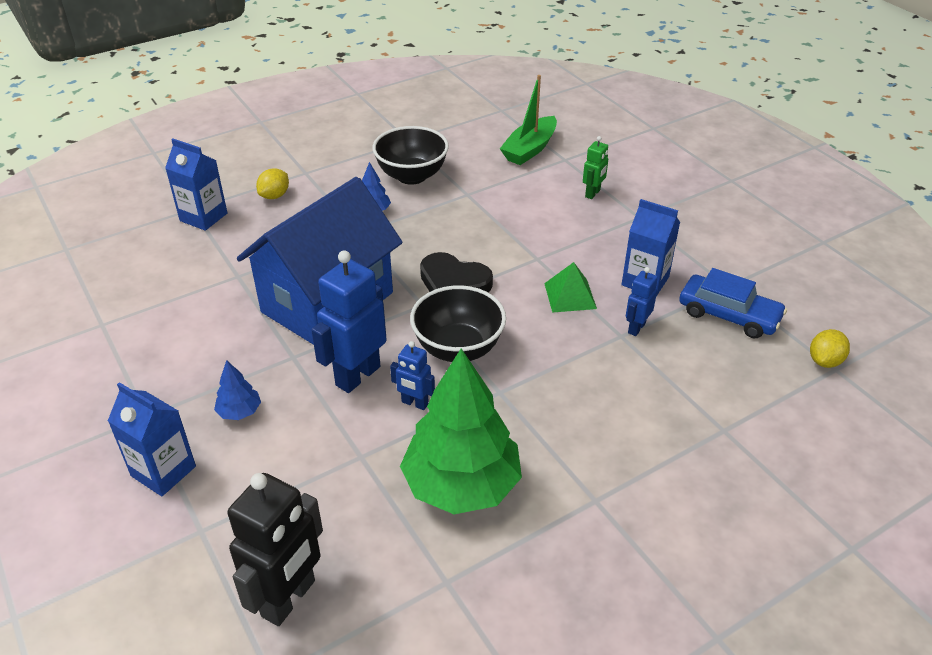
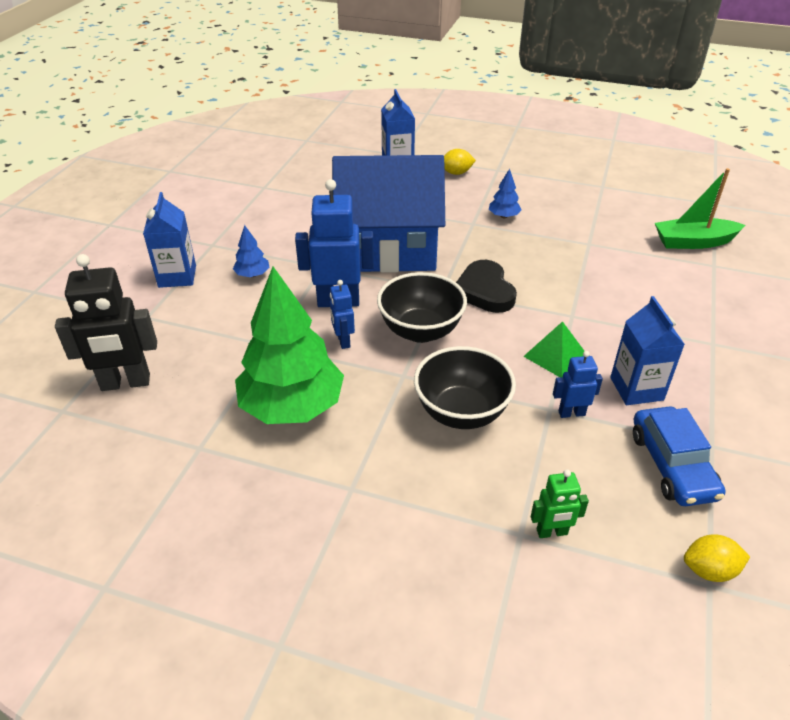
camera: 50 degrees right, 0 degrees up
black bowl [372,126,449,185] -> black bowl moved to [414,346,516,429]
green robot [583,136,608,199] -> green robot moved to [531,469,589,538]

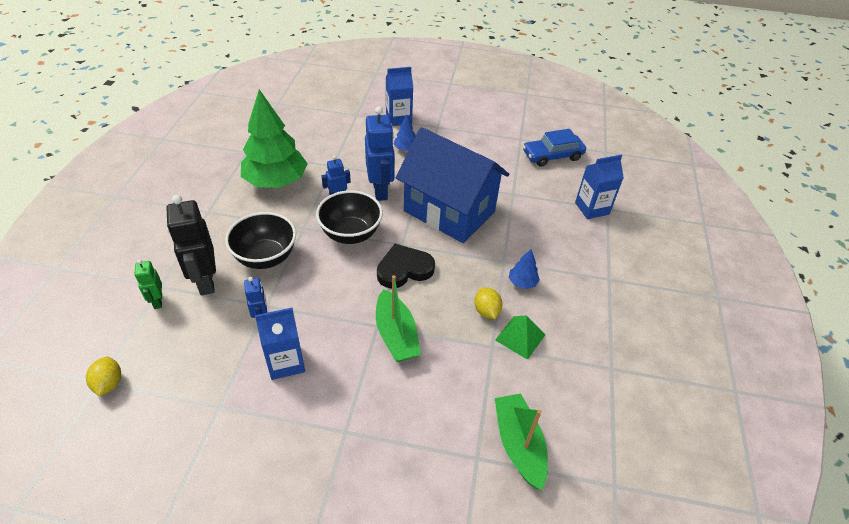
camera: 80 degrees right, 5 degrees up
black robot [55,254,157,391] -> black robot moved to [166,195,216,295]
blue house [332,155,445,273] -> blue house turned 45 degrees counterclockwise [396,127,509,243]
yellow lemon [444,149,476,175] -> yellow lemon moved to [474,287,502,319]
green pyramid [523,321,584,377] -> green pyramid moved to [495,315,546,360]
blue car [633,406,726,506] -> blue car moved to [523,129,586,167]
none -> green boat [376,275,421,362]

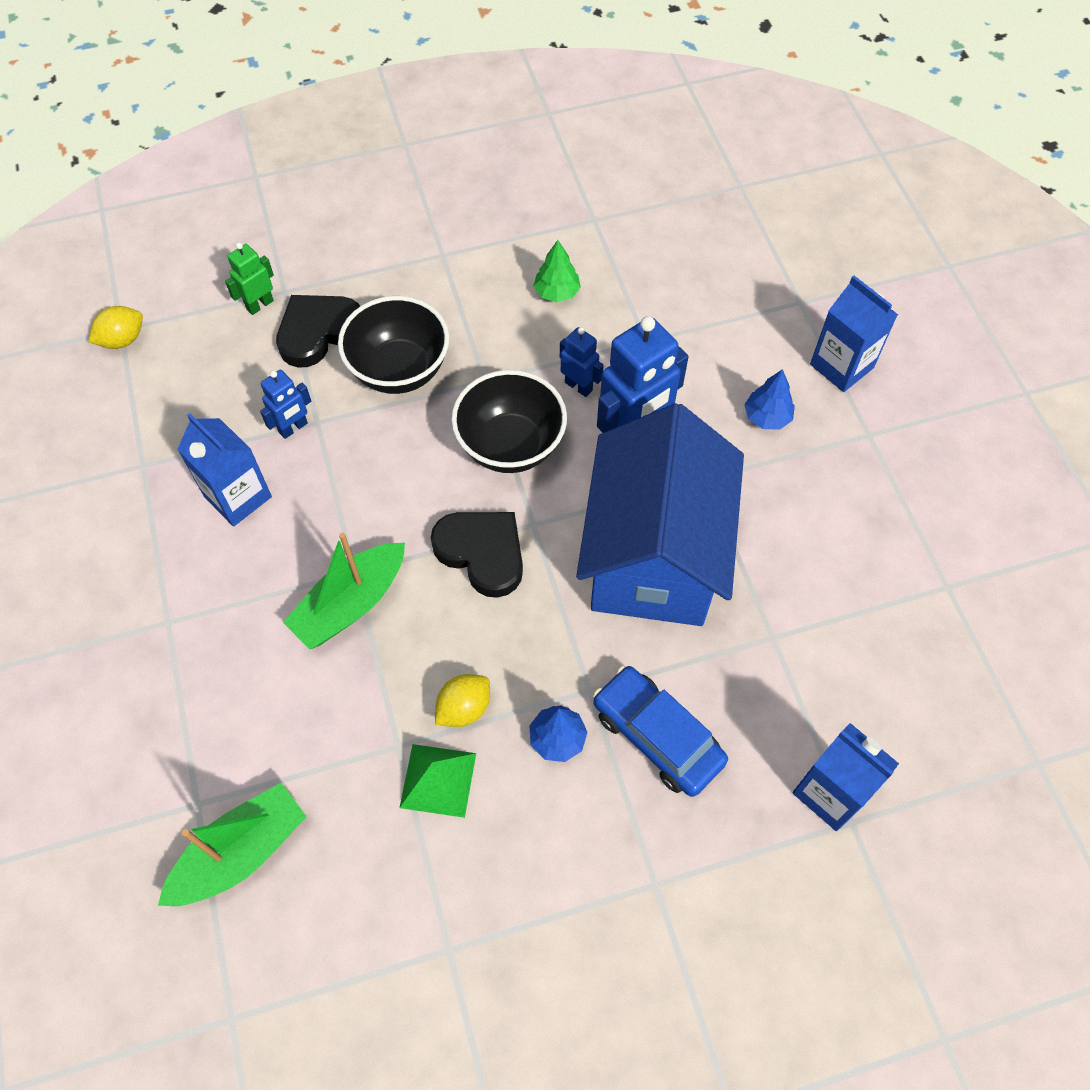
camera: 65 degrees right, 15 degrees up
black robot [166,195,216,295] -> black heart [276,295,360,368]
green tree [241,89,308,188] -> green tree [534,240,581,302], size x0.42
blue car [523,129,586,167] -> blue car moved to [593,666,728,797]

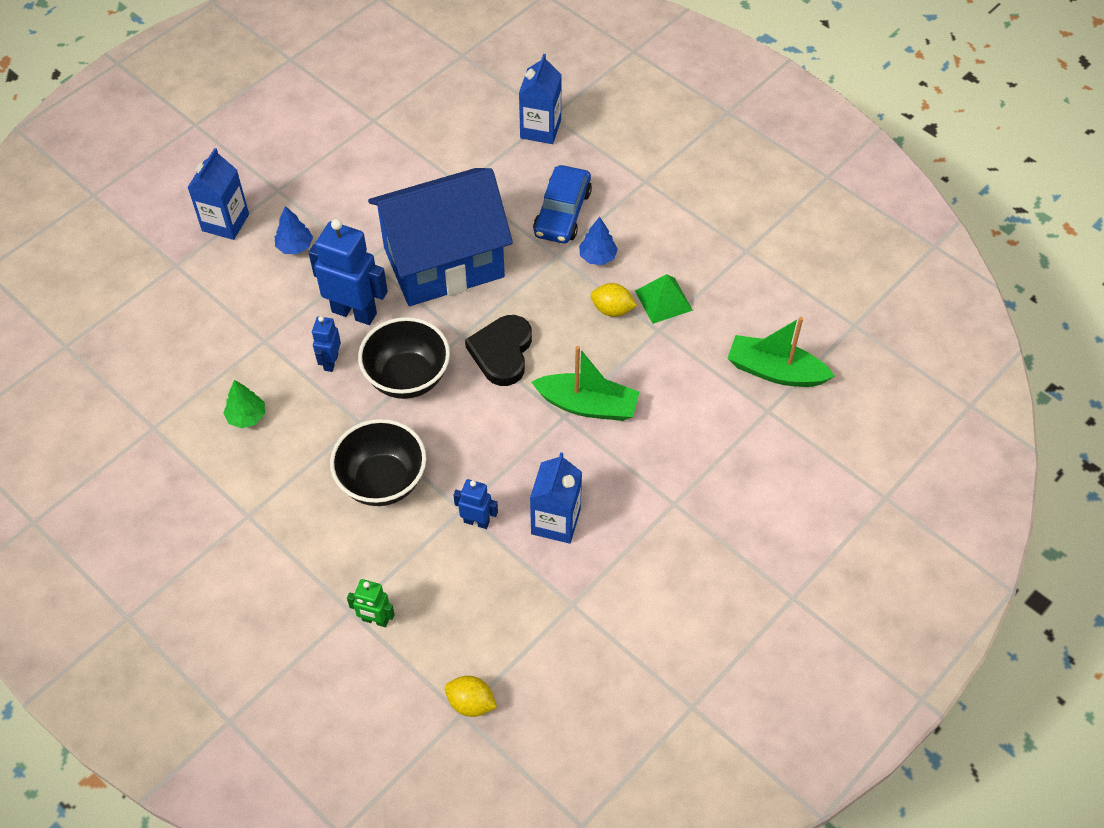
camera: 120 degrees left, 5 degrees down
black heart [276,295,360,368] -> none

